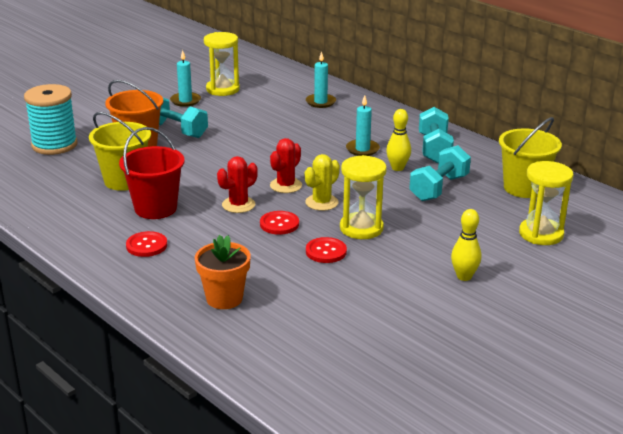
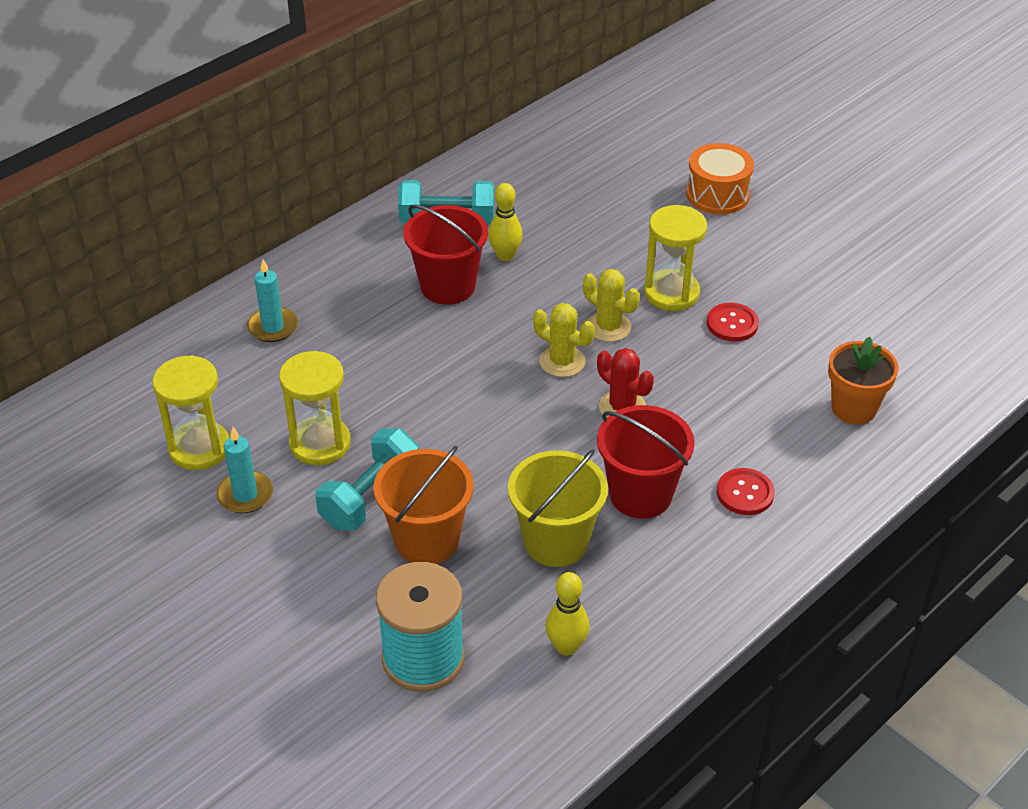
camera: 90 degrees left, 15 degrees up
red button [260,211,299,235] -> none
red cactus [270,138,302,193] -> yellow cactus [533,303,595,377]
turquoise candle [346,95,380,156] -> red bucket [404,205,488,305]
turquoise dumbbell [409,145,471,201] -> none
yellow bowling pin [451,209,481,281] -> yellow bowling pin moved to [545,572,590,656]
yellow bucket [499,117,562,198] -> none
yellow hourglass [519,161,574,245] -> yellow hourglass moved to [279,351,351,465]
none -> orange drum [686,143,754,214]

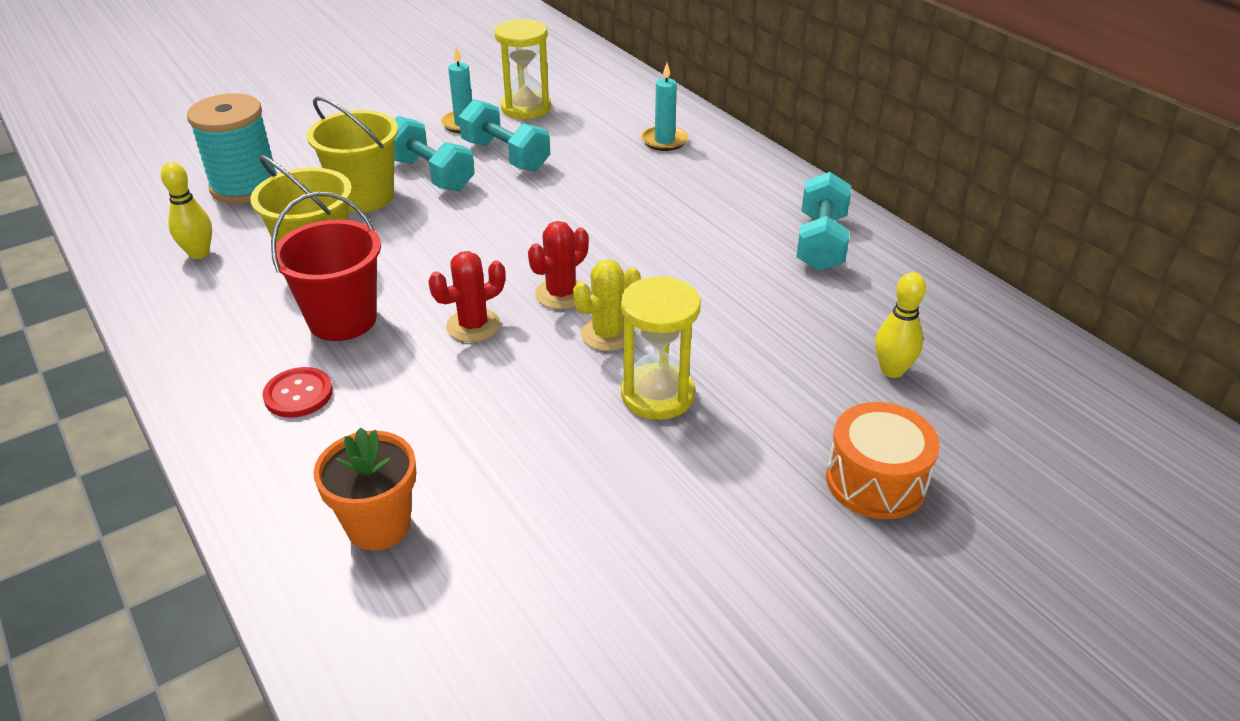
camera: 100 degrees right, 5 degrees down
yellow hourglass [279,351,351,465] -> turquoise dumbbell [459,99,550,171]
orange bucket [373,446,474,564] -> yellow bucket [307,97,398,212]
red bucket [404,205,488,305] -> none
yellow bowling pin [488,183,523,261] -> yellow bowling pin moved to [875,272,926,378]
yellow cactus [533,303,595,377] -> red cactus [528,221,589,309]
red button [707,303,759,342] -> none

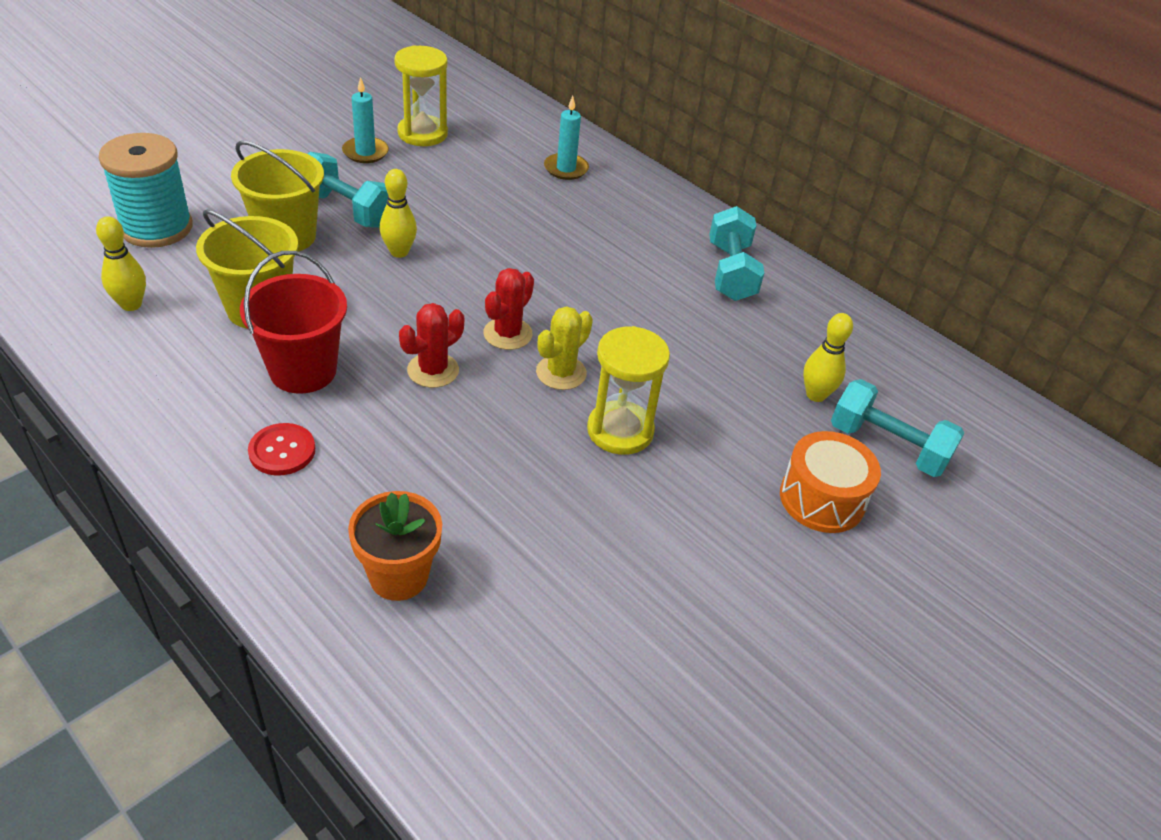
camera: 15 degrees left, 5 degrees up
turquoise dumbbell [459,99,550,171] -> turquoise dumbbell moved to [831,379,964,477]
none -> yellow bowling pin [380,169,417,258]

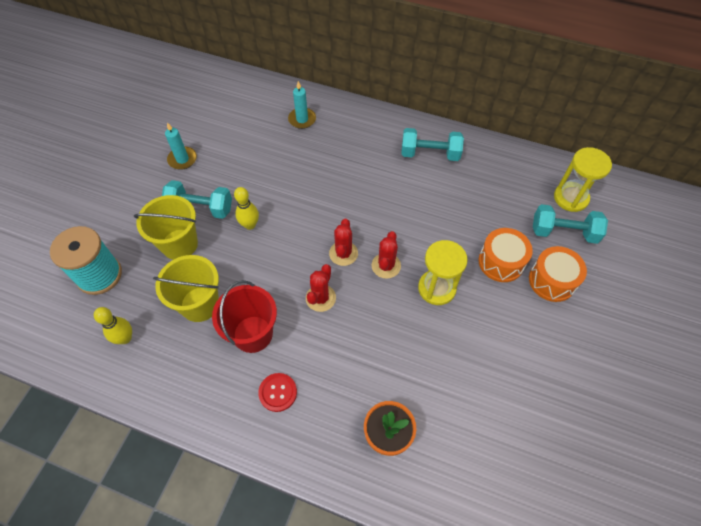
camera: 20 degrees left, 15 degrees up
yellow hourglass [394,45,448,146] -> yellow hourglass moved to [554,147,612,212]
yellow cactus [536,306,593,390] -> red cactus [371,231,401,279]
turquoise dumbbell [709,206,764,301] -> turquoise dumbbell turned 60 degrees counterclockwise [401,128,464,161]
yellow bowling pin [803,313,853,402] -> none
none -> orange drum [479,228,533,282]

